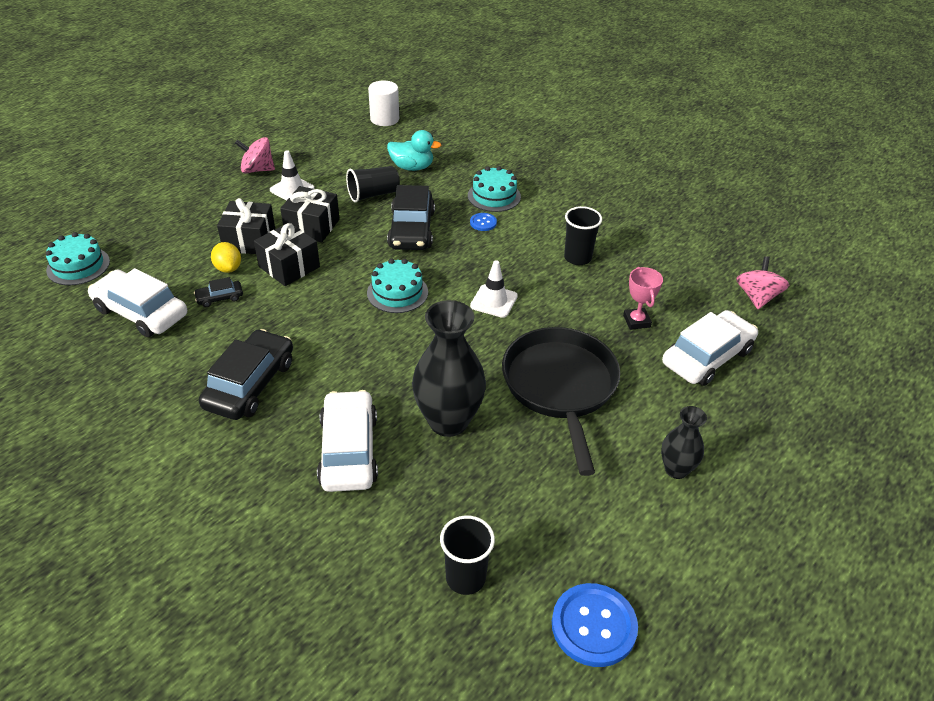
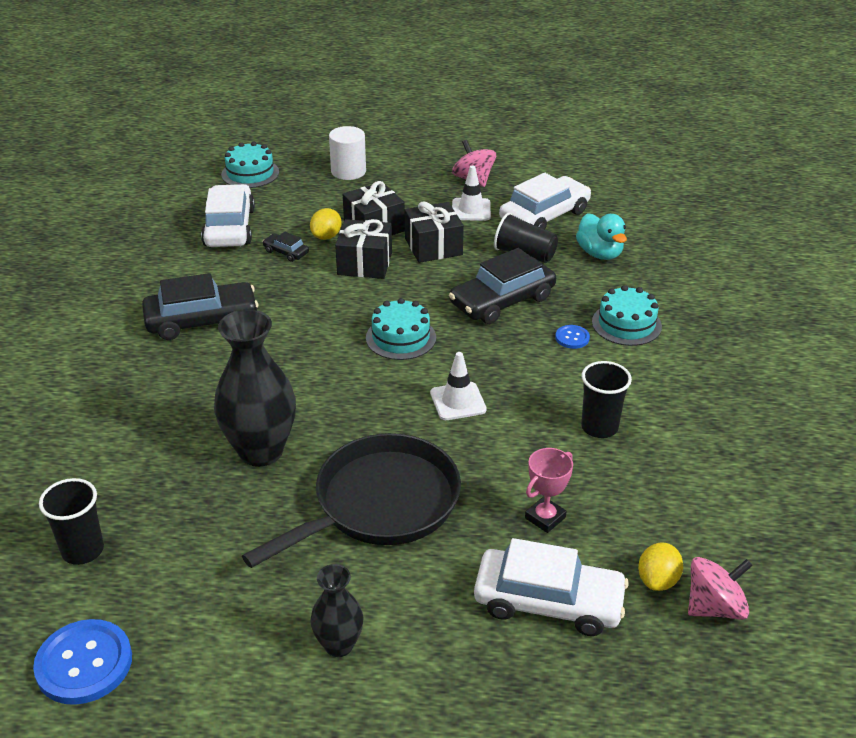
camera: 55 degrees right, 5 degrees down
white car [317,390,378,492] -> white car moved to [499,173,591,229]
white cylinder [368,80,399,126] -> white cylinder moved to [329,126,366,180]
none -> yellow lemon [638,543,683,591]

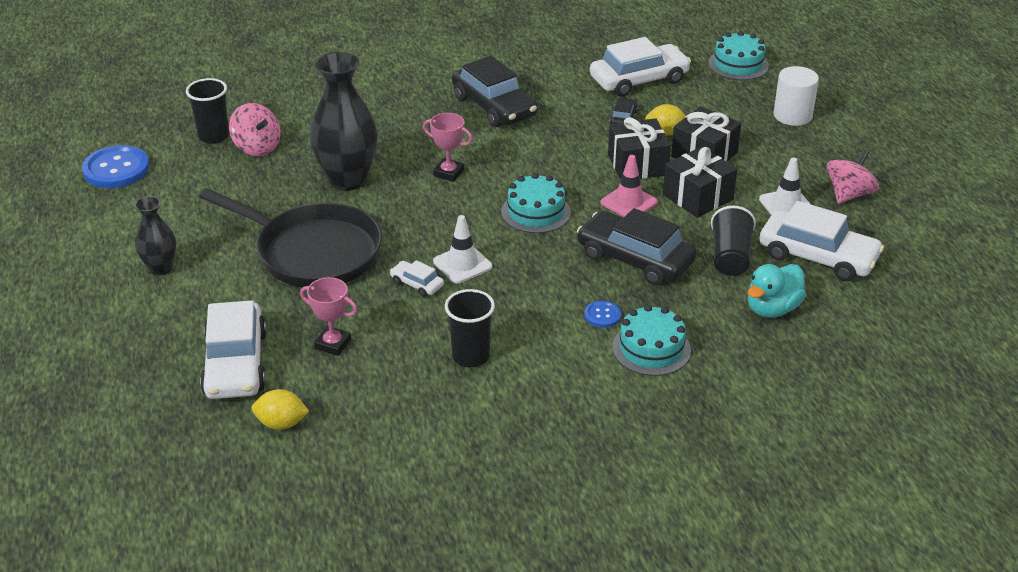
camera: 70 degrees right, 0 degrees up
pink spinning top [688,557,753,620] -> pink spinning top moved to [229,103,281,156]
none -> white car [390,260,444,297]
none -> pink trophy [423,113,473,182]
none -> pink traffic cone [601,155,658,217]

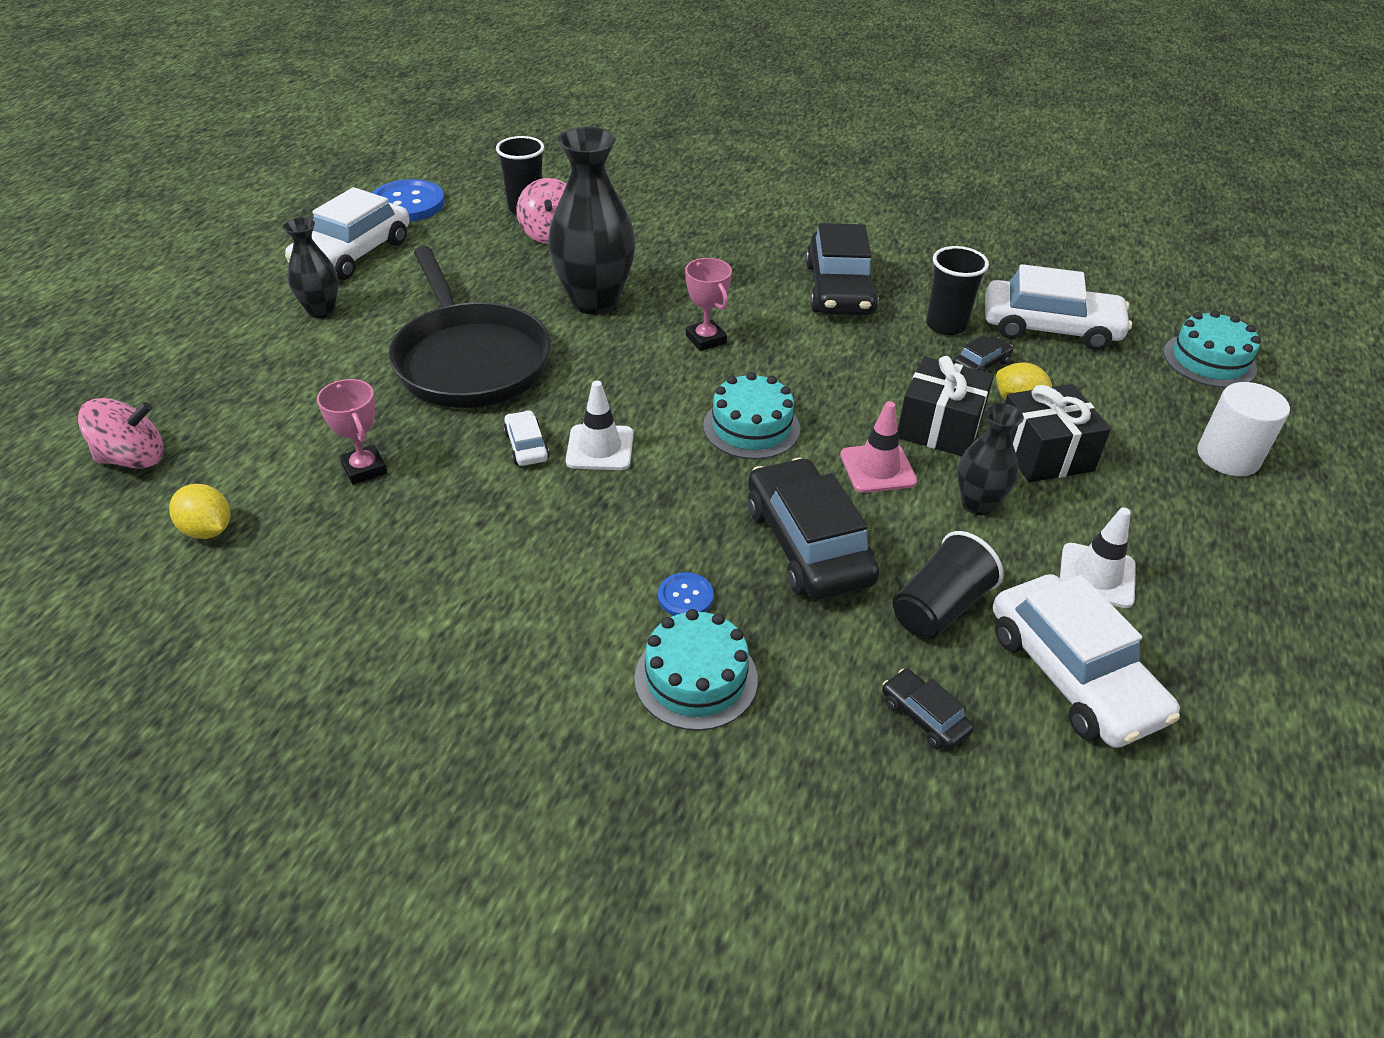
camera: 35 degrees right, 5 degrees up
white car [200,300,267,399] -> white car moved to [285,187,410,280]
black cup [445,289,495,367] -> black cup moved to [926,246,989,335]
black gift [663,147,737,218] -> black vase [957,403,1024,515]
turquoise duck [748,264,806,318] -> black car [882,669,974,750]
pink spinning top [827,149,879,204] -> pink spinning top moved to [78,398,163,469]

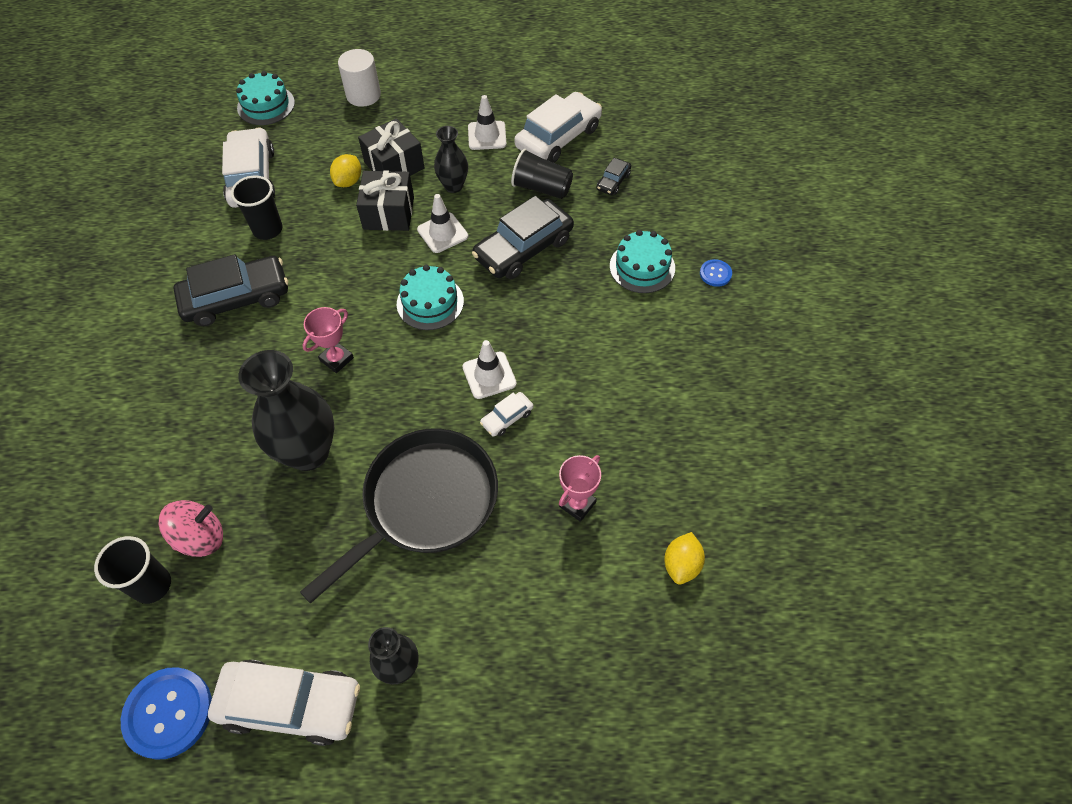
camera: 110 degrees left, 15 degrees up
pink spinning top [78,398,163,469] -> none
blue button [658,572,714,616] -> blue button moved to [700,259,732,287]
pink traffic cone [840,401,917,493] -> white traffic cone [417,194,468,253]
black car [953,335,1013,372] -> none

